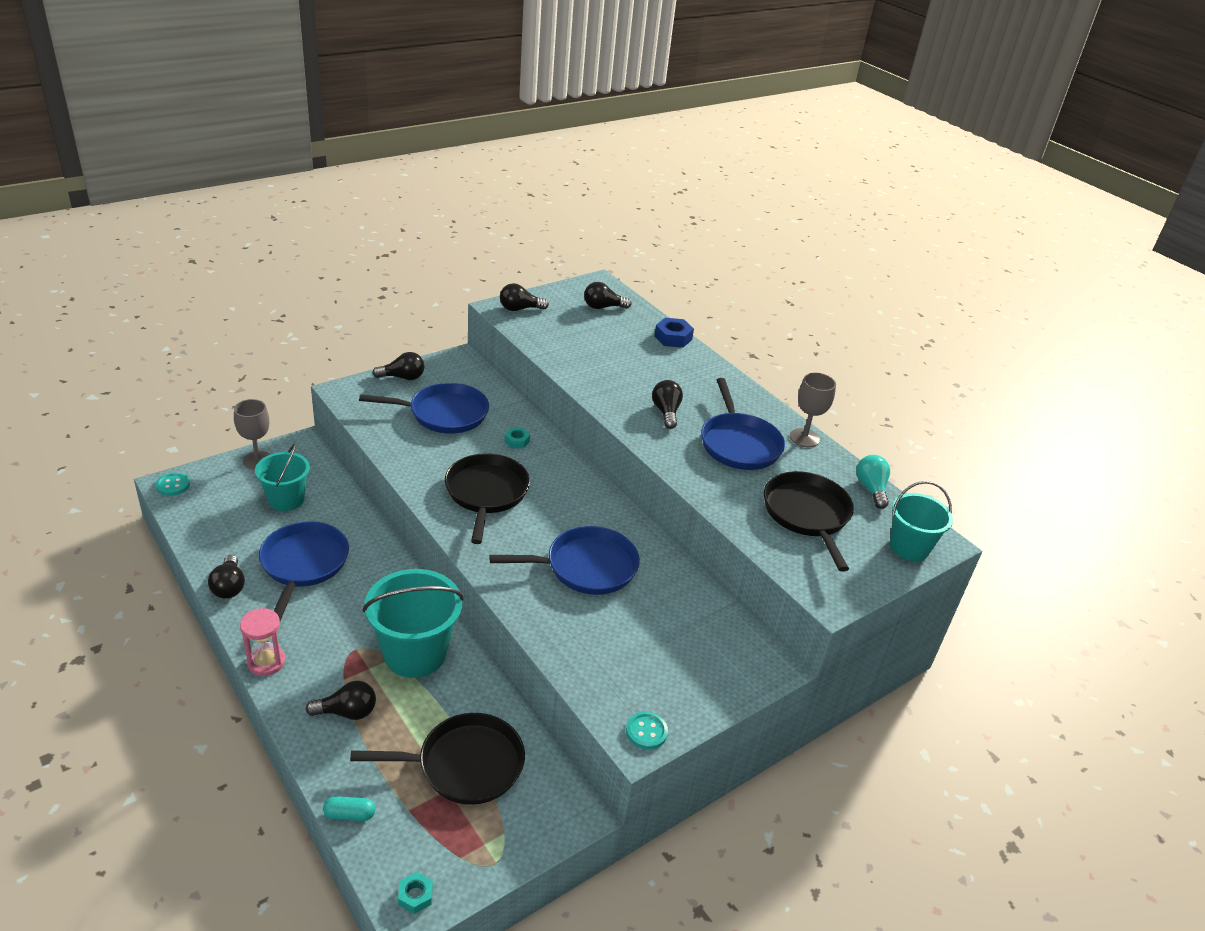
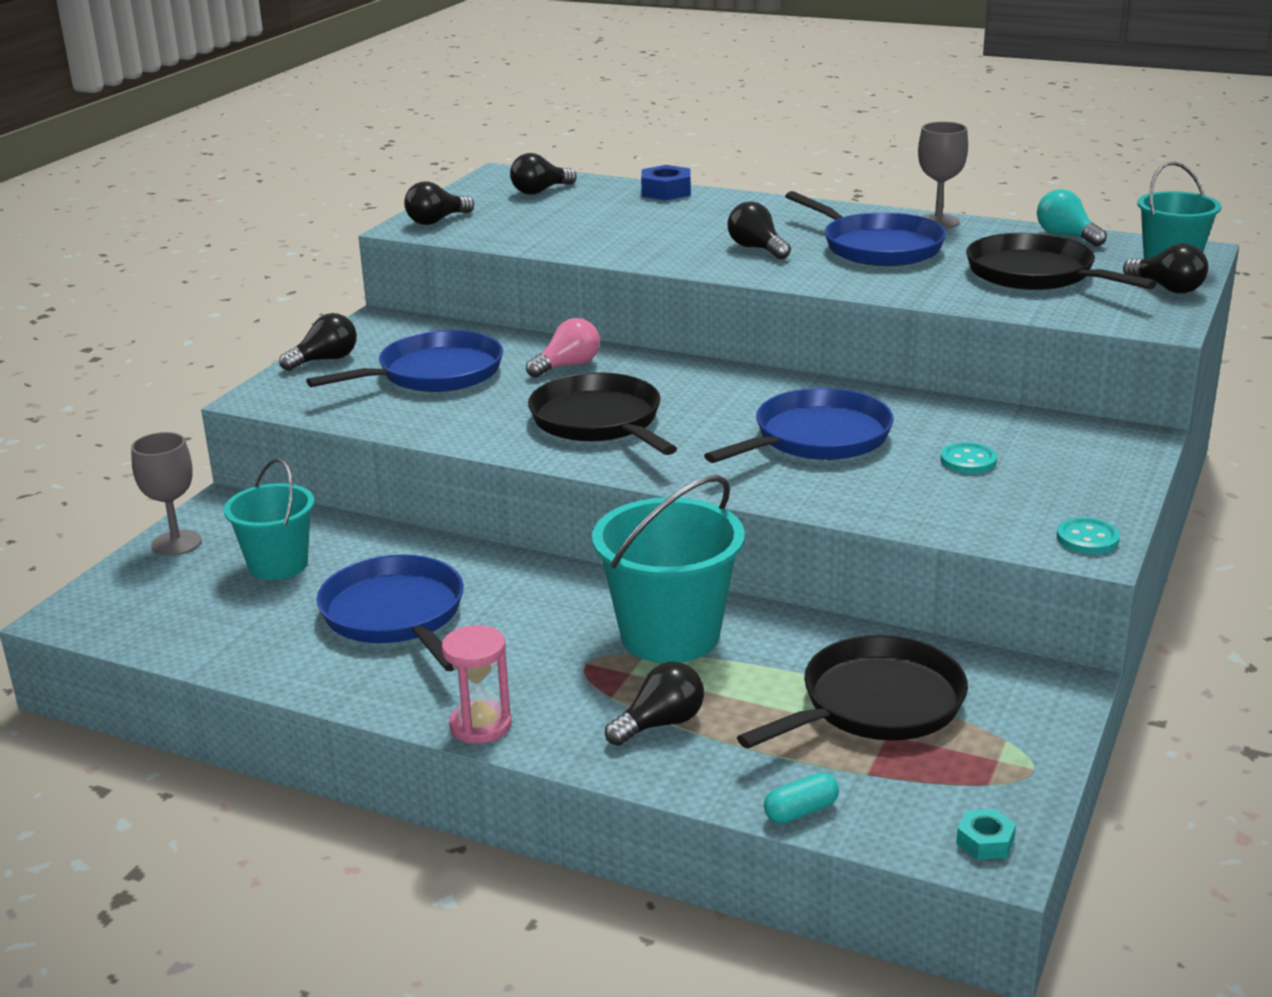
camera: 25 degrees left, 10 degrees down
turquoise button [156,472,190,496] -> turquoise button moved to [941,442,997,474]
black light bulb [208,555,245,599] -> black light bulb moved to [1123,243,1208,293]
turquoise nut [504,428,530,448] -> pink light bulb [526,318,600,378]

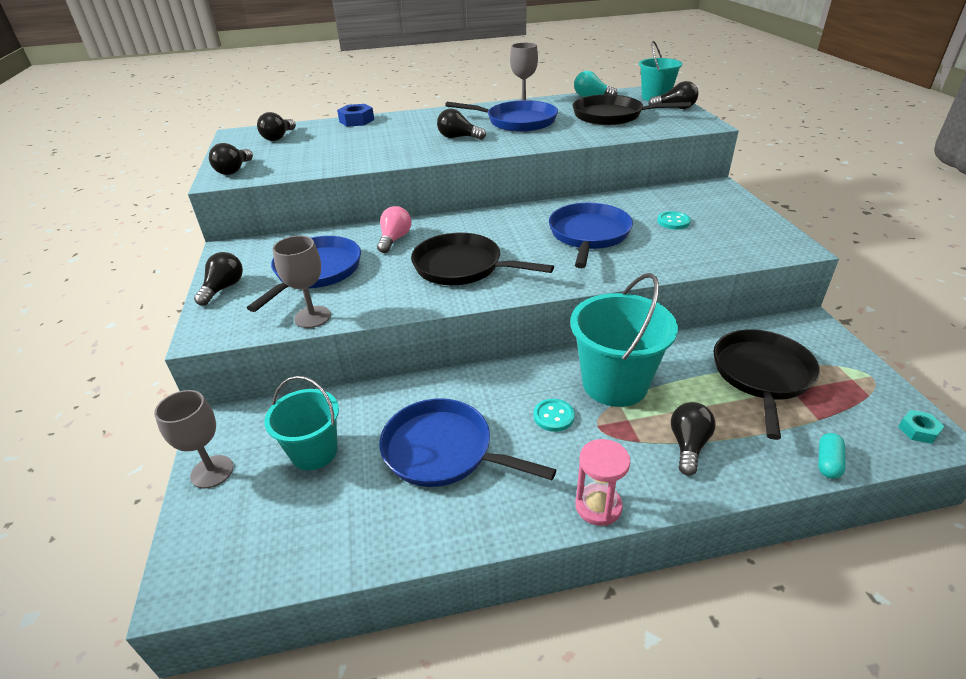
camera: 35 degrees left, 10 degrees up
turquoise button [1057,518,1120,554] -> turquoise button moved to [533,399,575,432]
none -> grey goblet [273,236,331,328]

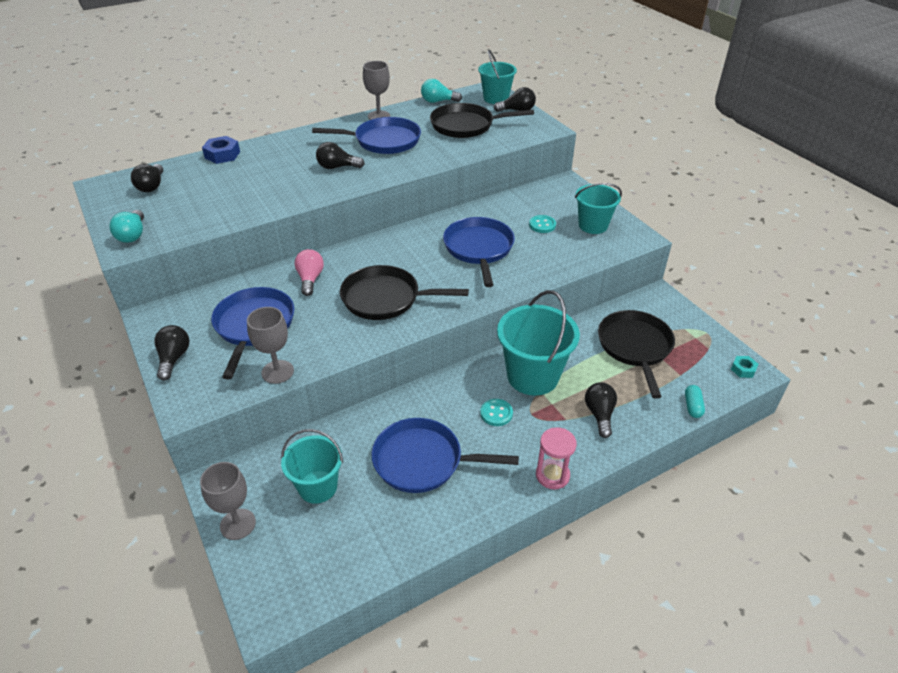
camera: 20 degrees left, 5 degrees up
black light bulb [209,143,253,175] -> turquoise light bulb [109,210,144,243]
none -> turquoise bucket [575,183,622,234]

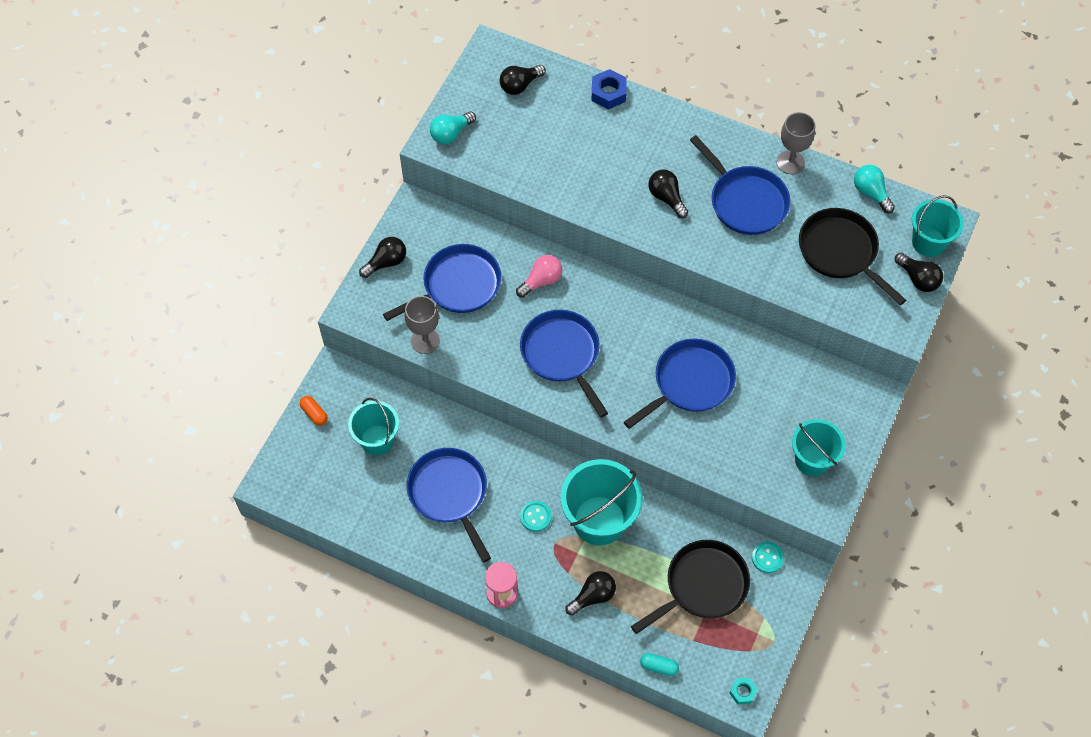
camera: 55 degrees right, 20 degrees up
grey goblet [200,462,256,540] -> orange capsule [300,396,328,426]
black pan [340,265,469,320] -> blue pan [520,310,608,417]
turquoise button [529,215,556,233] -> turquoise button moved to [752,542,784,573]
turquoise capsule [685,385,705,418] -> turquoise capsule turned 45 degrees clockwise [640,653,679,676]

